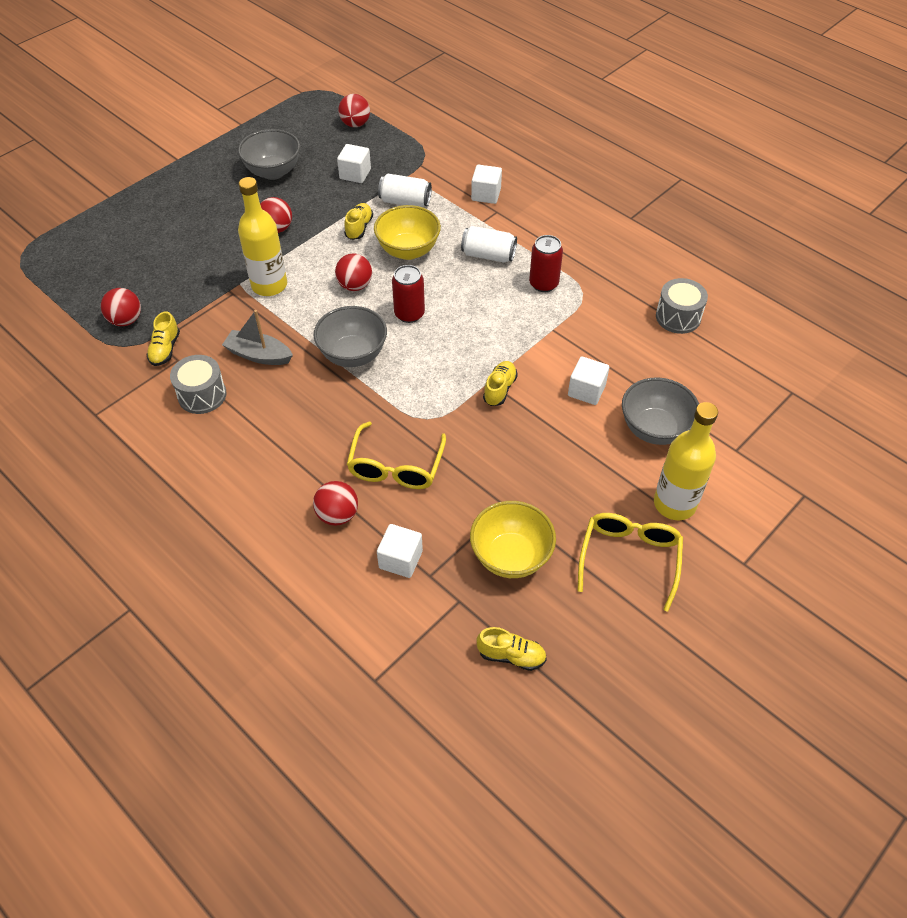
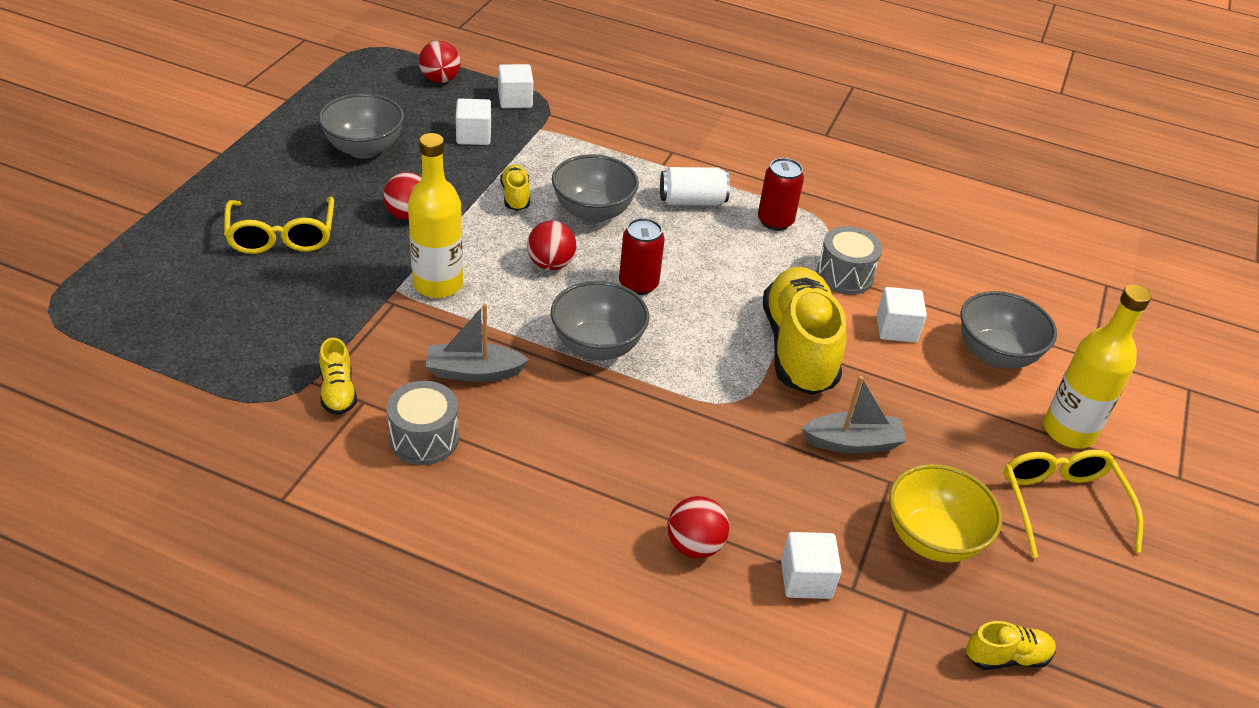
camera: 25 degrees left, 10 degrees down
red ball [101,288,141,326] -> none
yellow glasses [347,421,446,489] -> yellow glasses moved to [224,197,334,254]
yellow bowl [374,205,441,260] -> grey bowl [552,154,639,223]
white can [378,173,432,207] -> none
white cube [471,165,502,204] -> white cube moved to [498,64,533,108]
yellow shoe [483,361,518,406] -> yellow shoe [763,267,846,395], size x2.23
grey drum [656,278,708,334] -> grey drum moved to [817,226,882,295]
none -> grey boat [801,376,907,453]

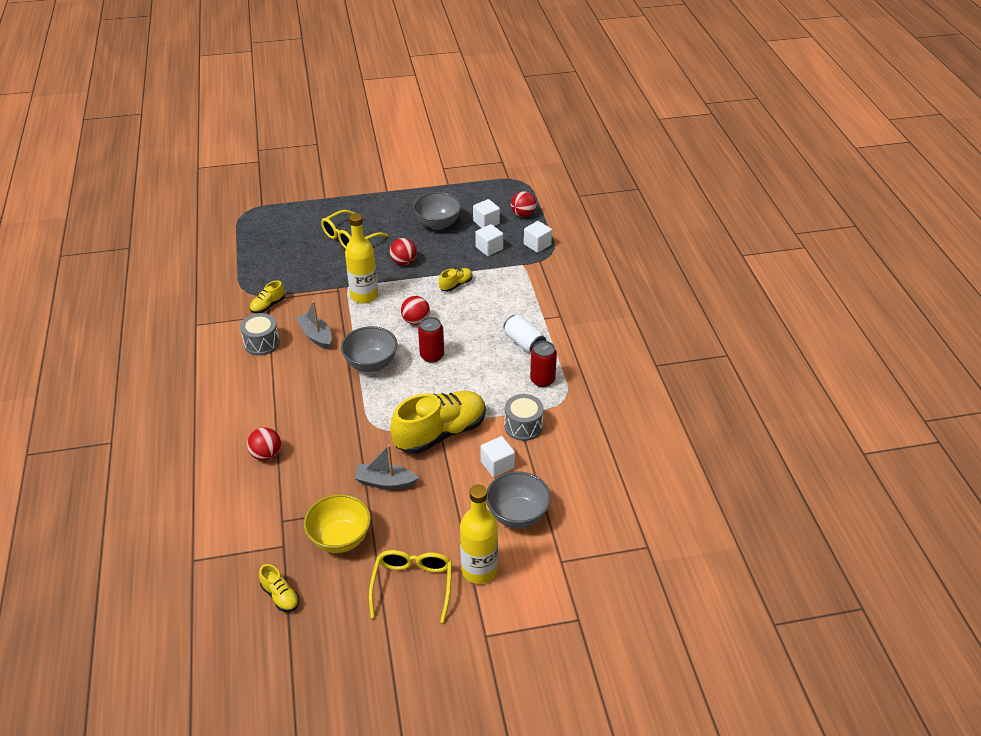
camera: 60 degrees right, 0 degrees up
grey bowl [552,154,639,223] -> none
white cube [781,532,842,599] -> white cube moved to [473,199,500,228]
grey boat [801,376,907,453] -> grey boat turned 135 degrees clockwise [354,445,418,490]
yellow glasses [1004,450,1143,558] -> yellow glasses turned 45 degrees counterclockwise [369,550,452,623]

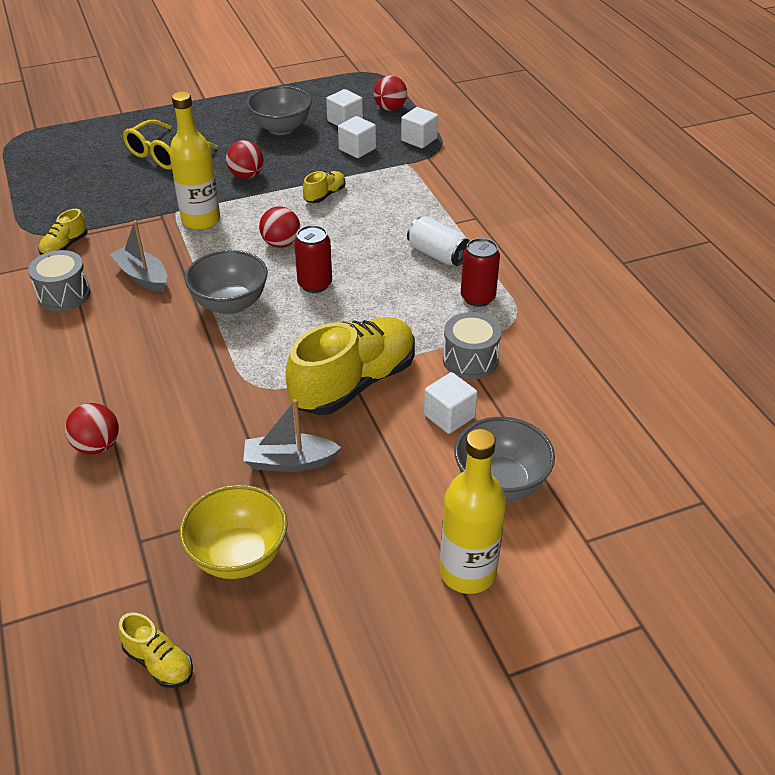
camera: 10 degrees left, 0 degrees up
yellow glasses [369,550,452,623] -> none

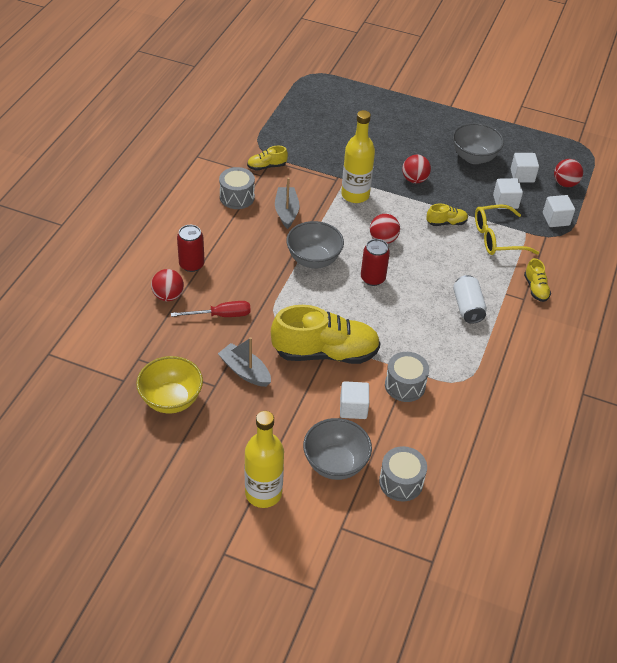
camera: 40 degrees right, 5 degrees up
yellow shoe [118,612,193,688] -> yellow shoe moved to [524,258,551,302]
yellow glasses [123,120,218,170] -> yellow glasses moved to [475,205,539,255]
red can [461,238,500,307] -> red can moved to [177,225,205,272]
none -> red screwdriver [171,301,251,317]
none -> grey drum [379,446,427,501]

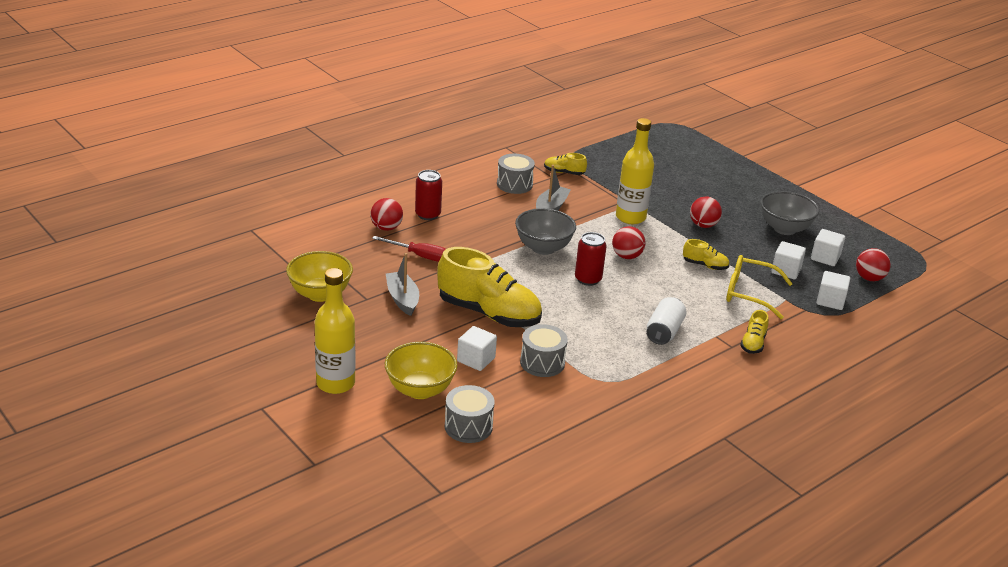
camera: 30 degrees right, 15 degrees down
grey bowl [303,418,372,480] -> yellow bowl [385,342,458,399]

